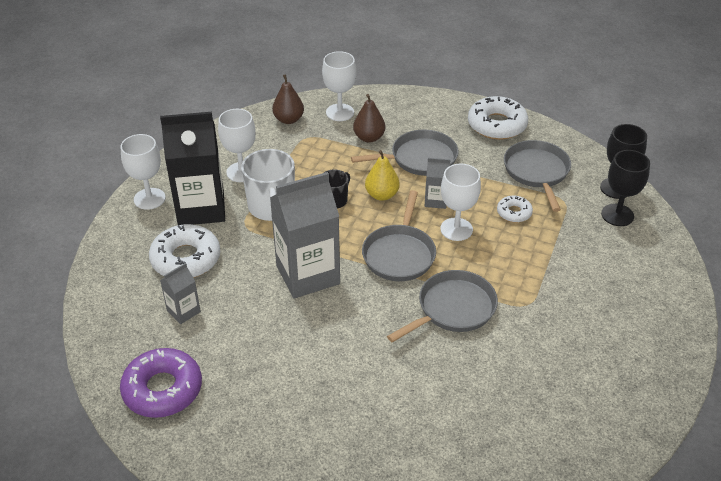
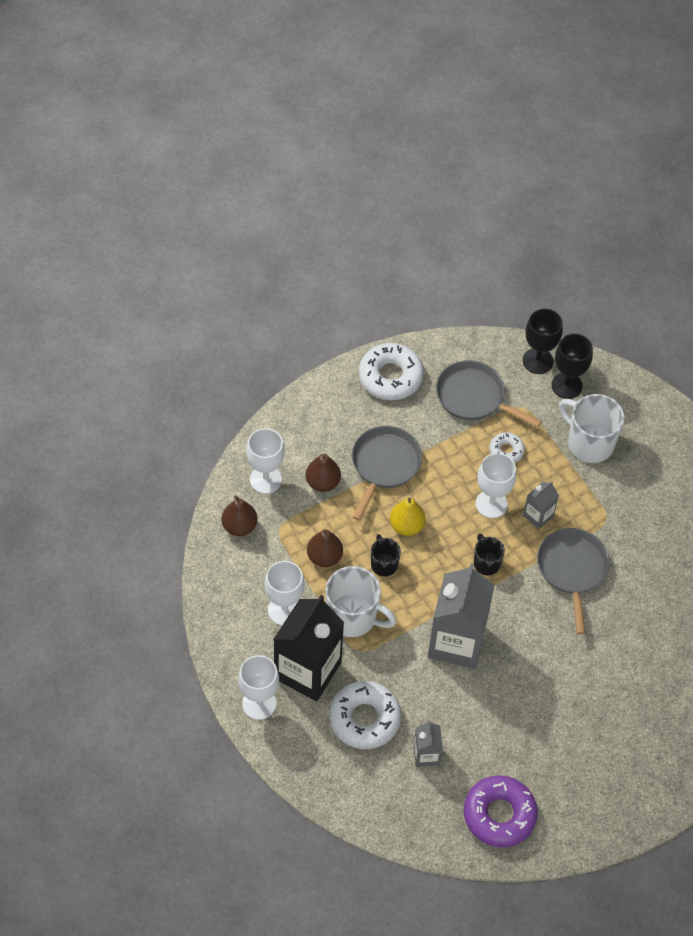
camera: 55 degrees left, 15 degrees up
grey pan [362,190,436,281] -> black mug [474,534,505,575]
grey carton [425,158,451,209] -> grey carton moved to [523,481,559,529]
none -> brown pear [307,529,343,567]
none -> white mug [559,394,625,463]

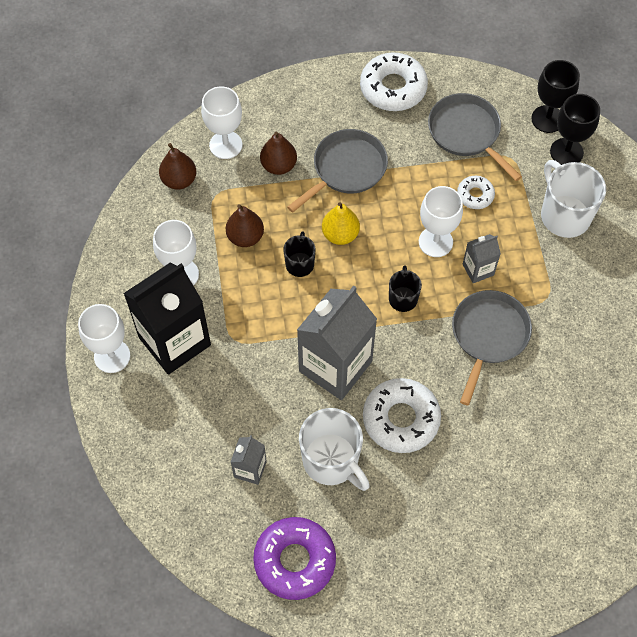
camera: 25 degrees right, 5 degrees up
white mug [325,566,397,637] -> white mug moved to [299,408,370,491]
white donut [329,681,401,749] -> white donut moved to [363,378,441,453]

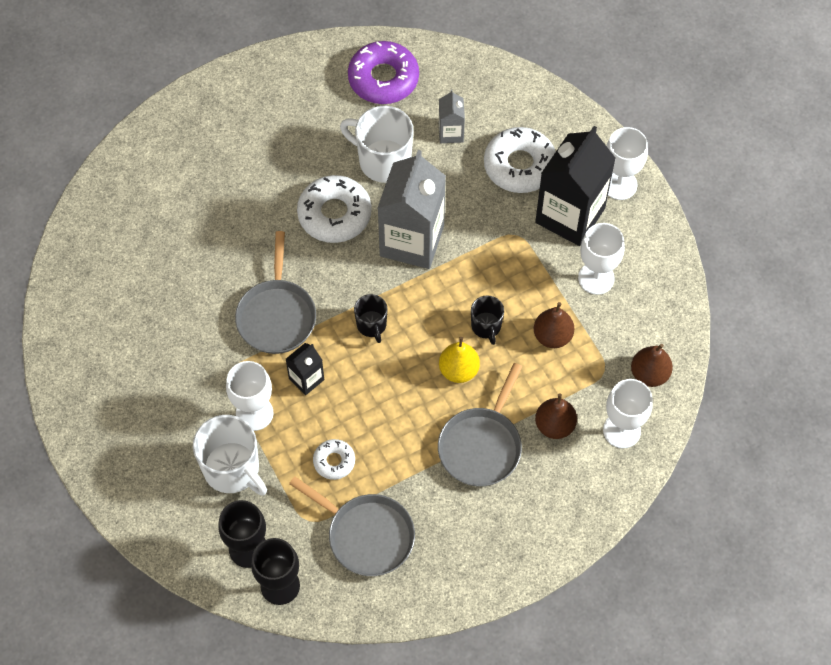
camera: 160 degrees right, 0 degrees up
white donut [360,52,428,111] -> white donut moved to [484,127,556,193]
white goblet [419,186,463,257] -> white goblet moved to [226,361,274,431]
grey carton [463,234,501,283] -> black carton [286,343,324,395]

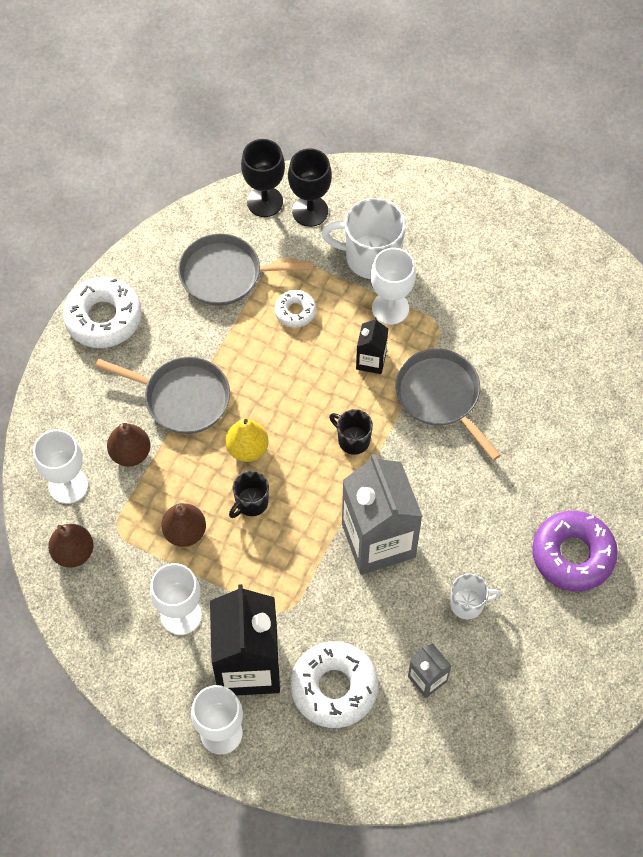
camera: 145 degrees right, 0 degrees up
white donut [297,175,372,243] -> white donut moved to [63,277,142,348]
white mug [340,106,414,183] -> white mug [450,574,501,619], size x0.55
purple donut [348,41,419,104] -> purple donut moved to [532,511,618,591]
grey pan [438,363,522,487] -> grey pan turned 120 degrees clockwise [95,357,230,434]
black mug [471,296,504,345] -> black mug turned 90 degrees counterclockwise [229,471,269,518]

